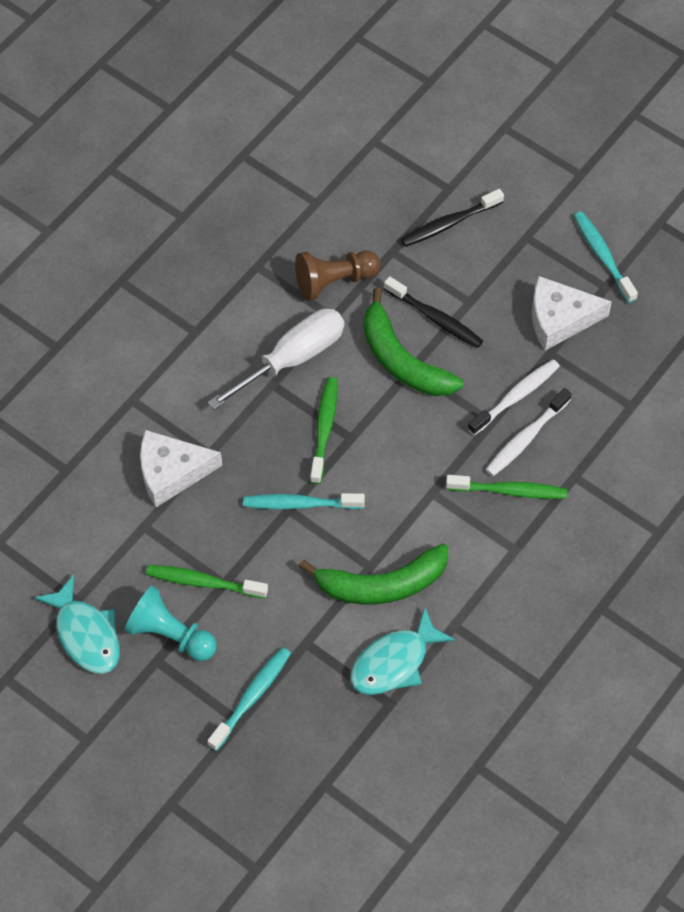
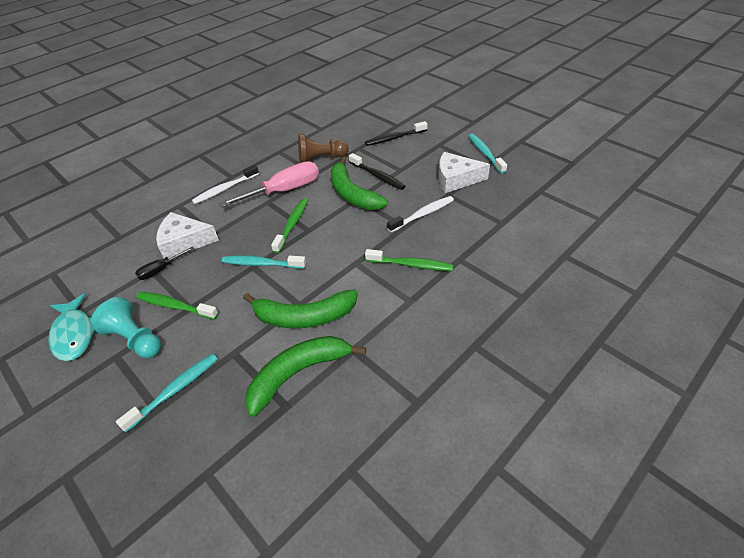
camera: 10 degrees right, 15 degrees down
white screwdriver [208,308,344,410] -> pink screwdriver [219,161,319,207]
turquoise fish [350,607,455,695] -> green banana [245,336,366,417]
white toothbrush [485,388,572,476] -> white toothbrush moved to [192,165,259,204]
none -> black screwdriver [135,247,194,280]

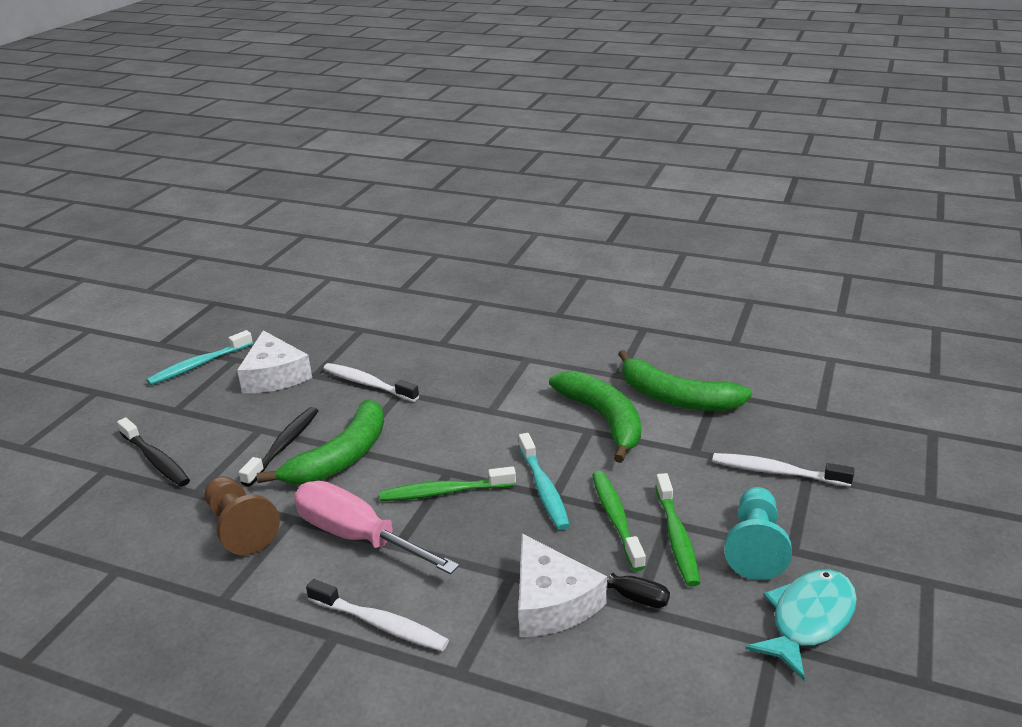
camera: 115 degrees left, 15 degrees down
turquoise toothbrush [116,353,218,432] -> white toothbrush [712,453,854,487]
green toothbrush [365,249,453,271] -> green toothbrush moved to [592,471,646,571]

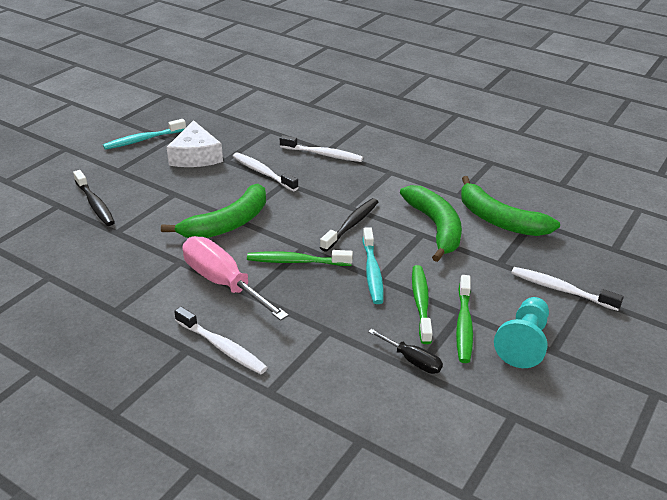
camera: 10 degrees right, 5 degrees up
brown pawn [205,476,280,555] -> none
black toothbrush [239,407,318,487] -> black toothbrush moved to [320,198,378,252]
white cheese [519,534,607,637] -> none
turquoise fish [746,569,857,680] -> none
none -> white toothbrush [280,135,363,162]

